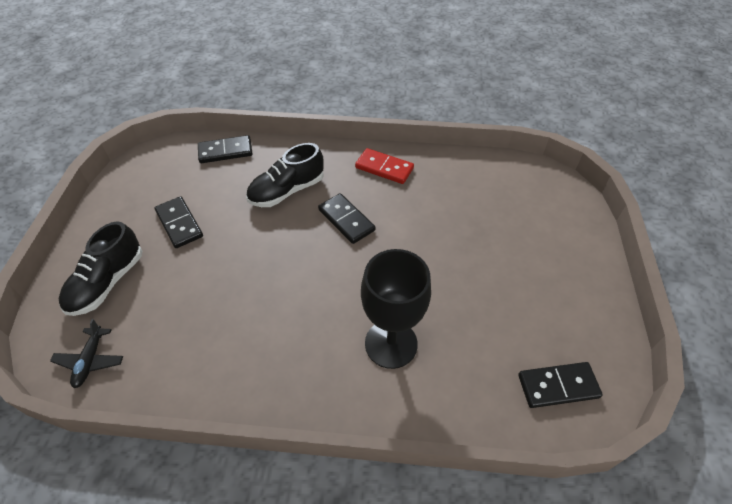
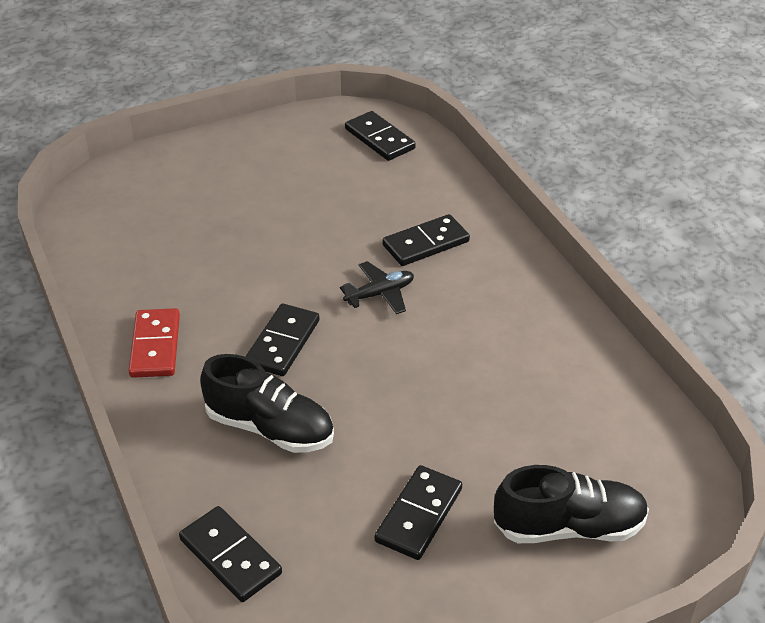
camera: 120 degrees left, 10 degrees down
black plane [50,319,123,388] -> black plane moved to [340,261,414,314]
black goblet [361,249,431,369] -> black domino [382,214,470,266]

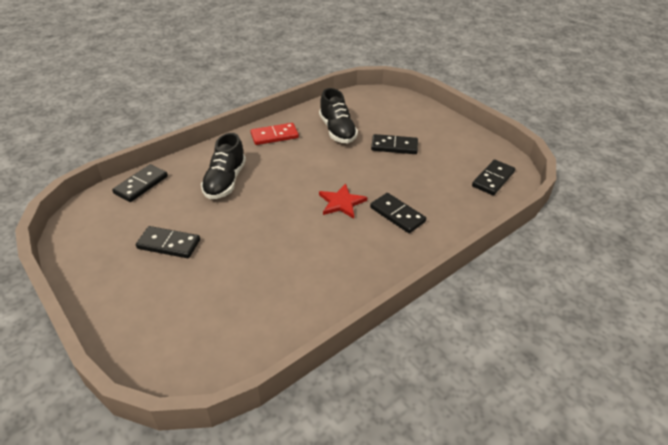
camera: 75 degrees right, 0 degrees up
black domino [245,304,319,376] -> black domino moved to [371,134,418,154]
black plane [340,261,414,314] -> red star [319,184,367,219]
black shoe [494,465,649,543] -> black shoe moved to [319,88,358,143]

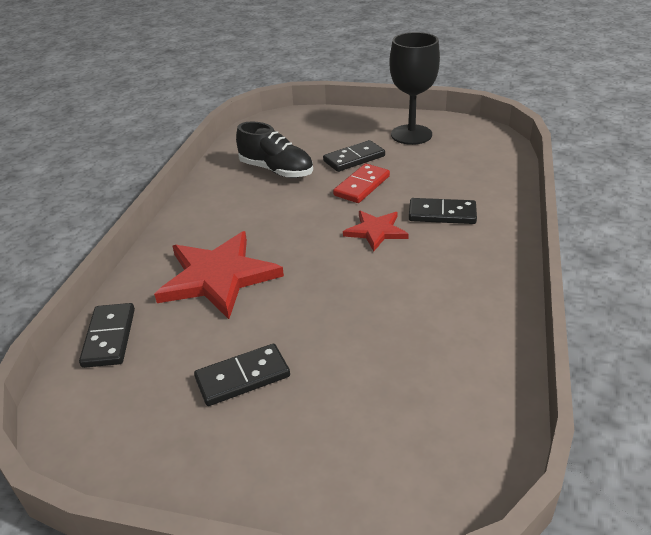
camera: 35 degrees left, 5 degrees down
black shoe [201,133,246,199] -> red star [154,231,284,319]
red domino [250,123,299,145] -> red domino moved to [333,164,390,203]
black domino [472,160,515,195] -> none
none -> black goblet [389,32,440,145]

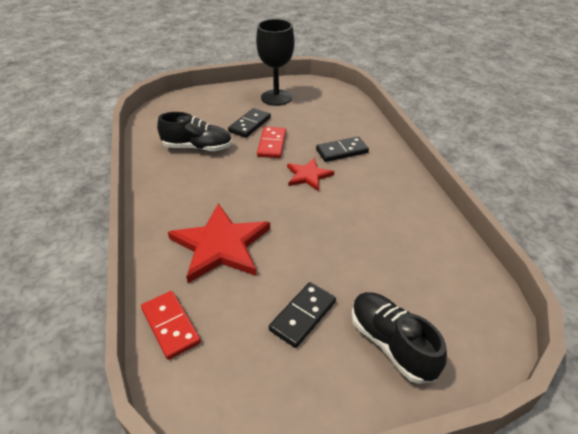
camera: 30 degrees left, 5 degrees up
black domino [79,303,135,368] -> red domino [141,291,201,360]
none -> black shoe [351,292,447,384]

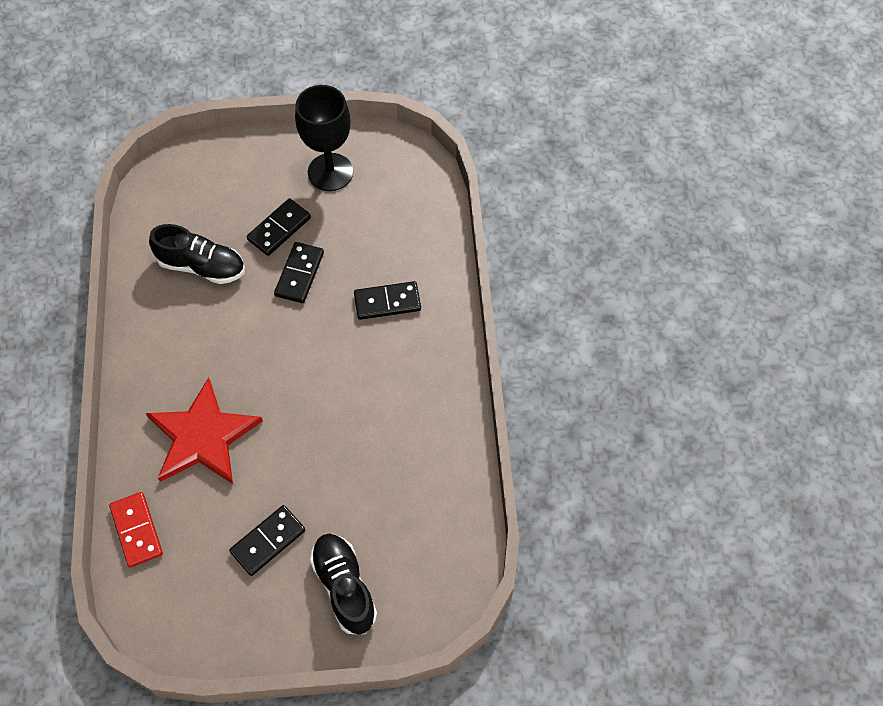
camera: 10 degrees right, 20 degrees up
red domino [257,127,286,158] -> black domino [274,242,324,303]
red star [287,158,334,191] -> none

